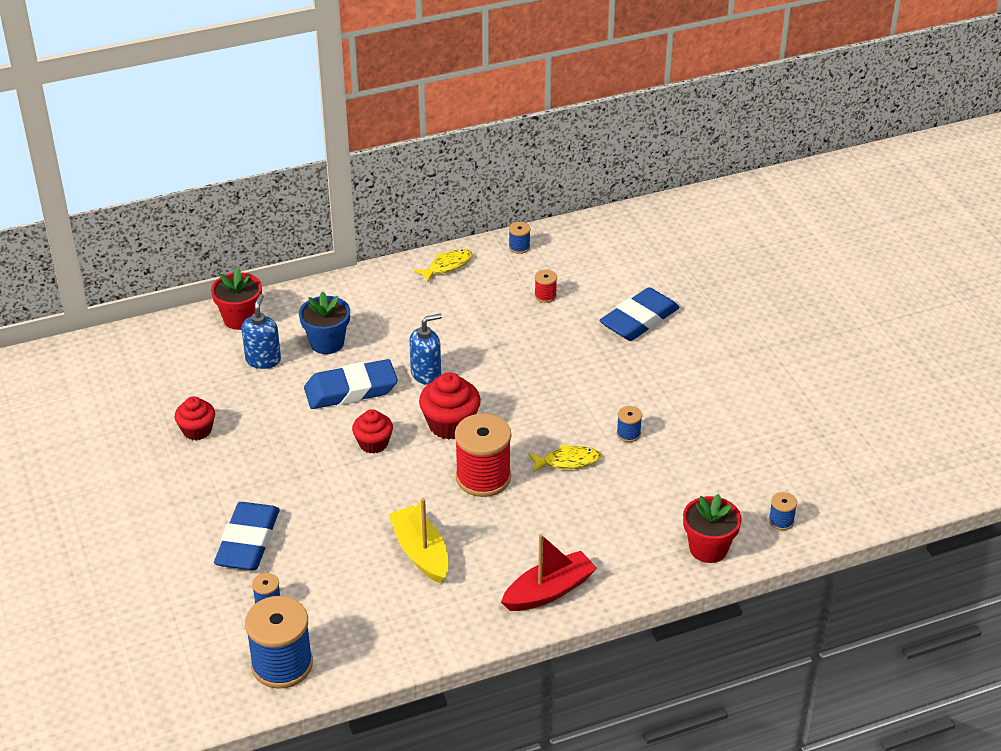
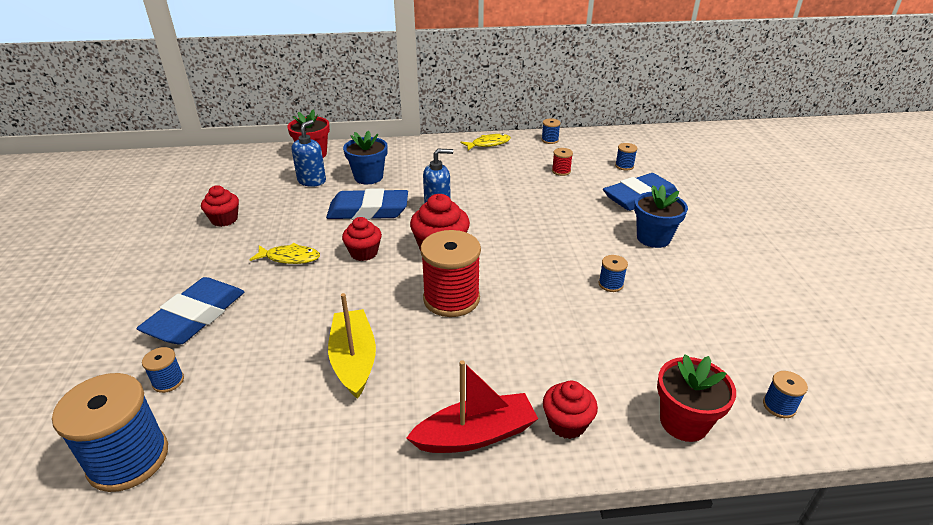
camera: 15 degrees right, 5 degrees down
yellow fish [528,444,601,473] -> yellow fish moved to [249,243,320,264]
none -> red cupcake [543,381,598,439]
none -> blue spool [615,143,637,170]
none -> blue flower pot [634,185,688,248]

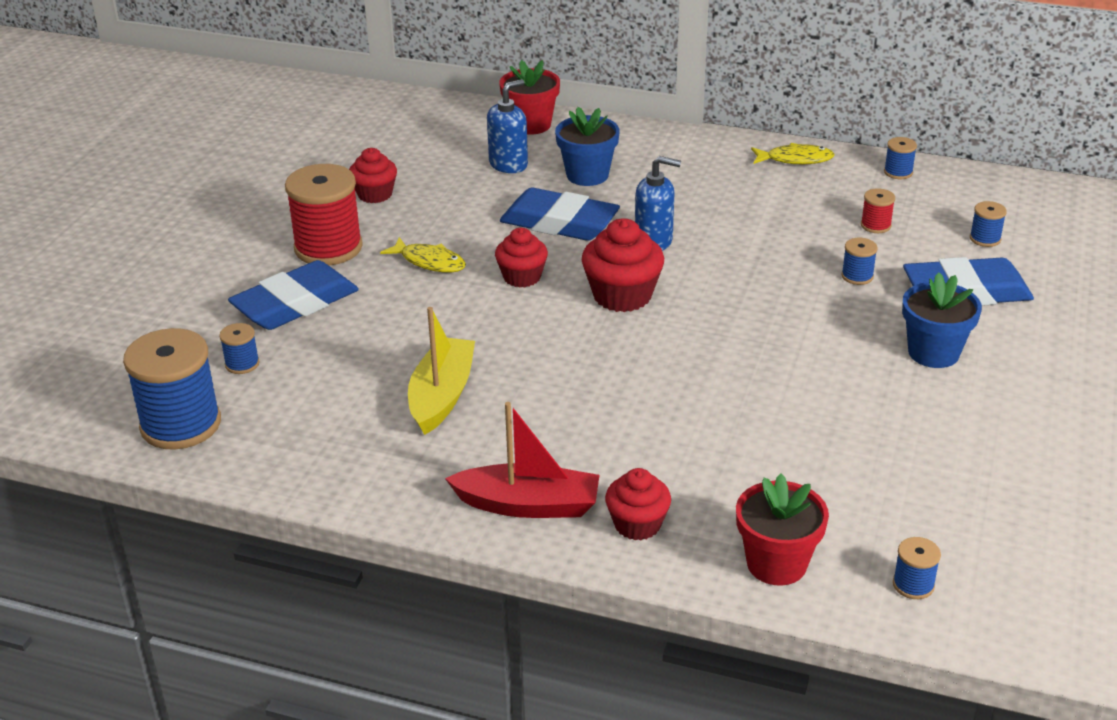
camera: 25 degrees right, 0 degrees up
red spool [420,230,481,317] -> red spool moved to [285,164,363,265]
blue spool [599,255,628,292] -> blue spool moved to [841,238,878,285]

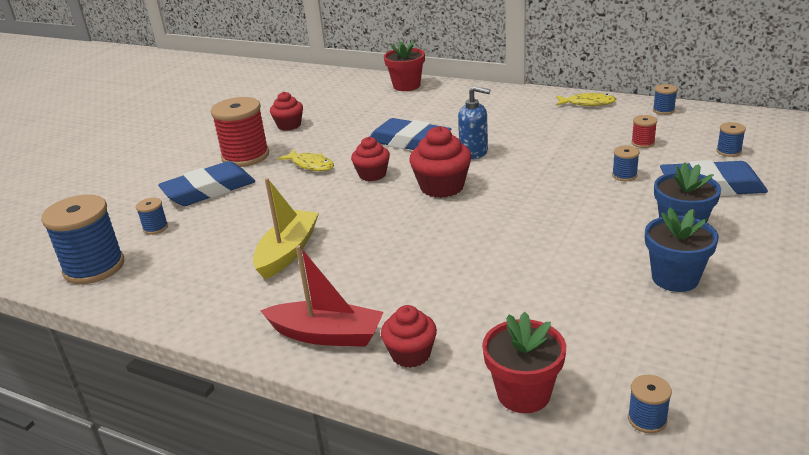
camera: 10 degrees right, 5 degrees down
blue soap dispenser [487,79,528,173] -> none
blue flower pot [555,107,620,186] -> blue flower pot moved to [645,207,719,292]

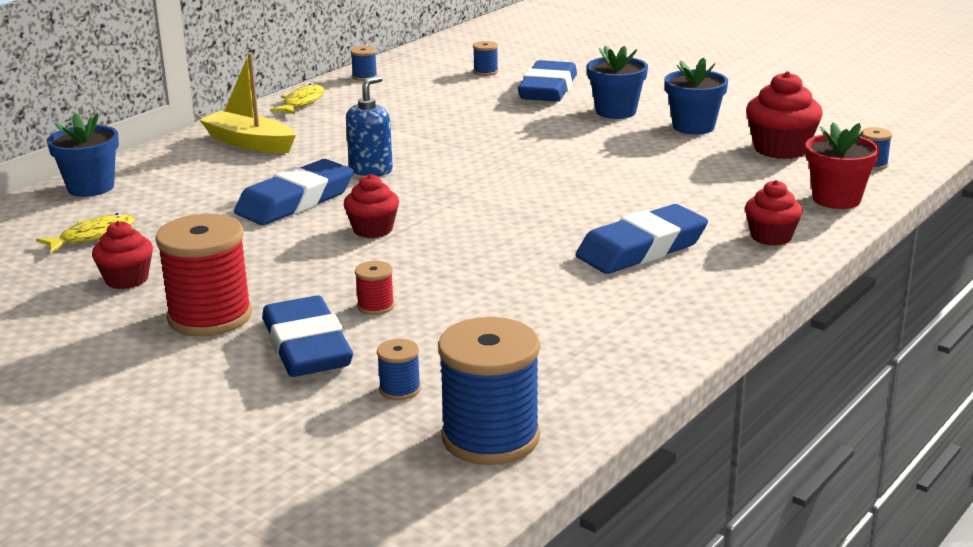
camera: 80 degrees left, 5 degrees down
yellow boat [253,178,319,279] -> yellow boat moved to [200,53,296,153]
red boat [260,245,383,347] -> none
yellow fish [278,150,334,171] -> yellow fish moved to [36,213,135,253]
red flower pot [384,40,425,91] -> blue flower pot [47,113,119,197]
red cupcake [409,126,472,198] -> red cupcake moved to [746,71,823,159]
blue spool [612,146,640,181] -> none
red spool [631,115,657,148] -> red spool moved to [355,261,394,315]
none -> blue eraser [576,204,708,274]

